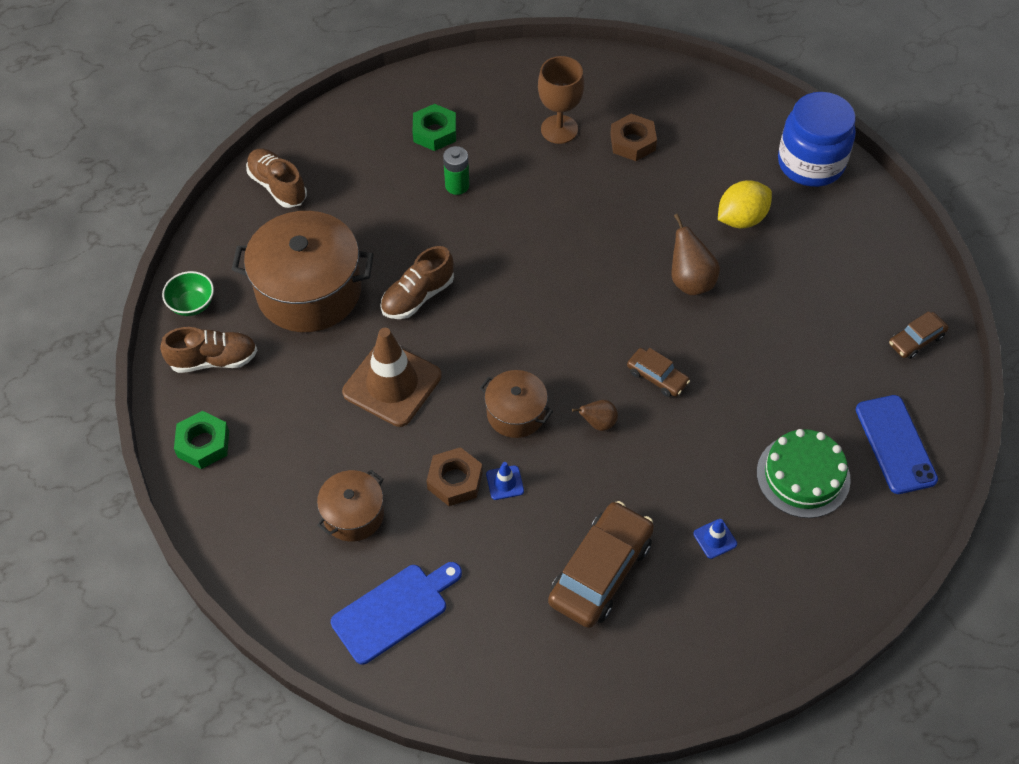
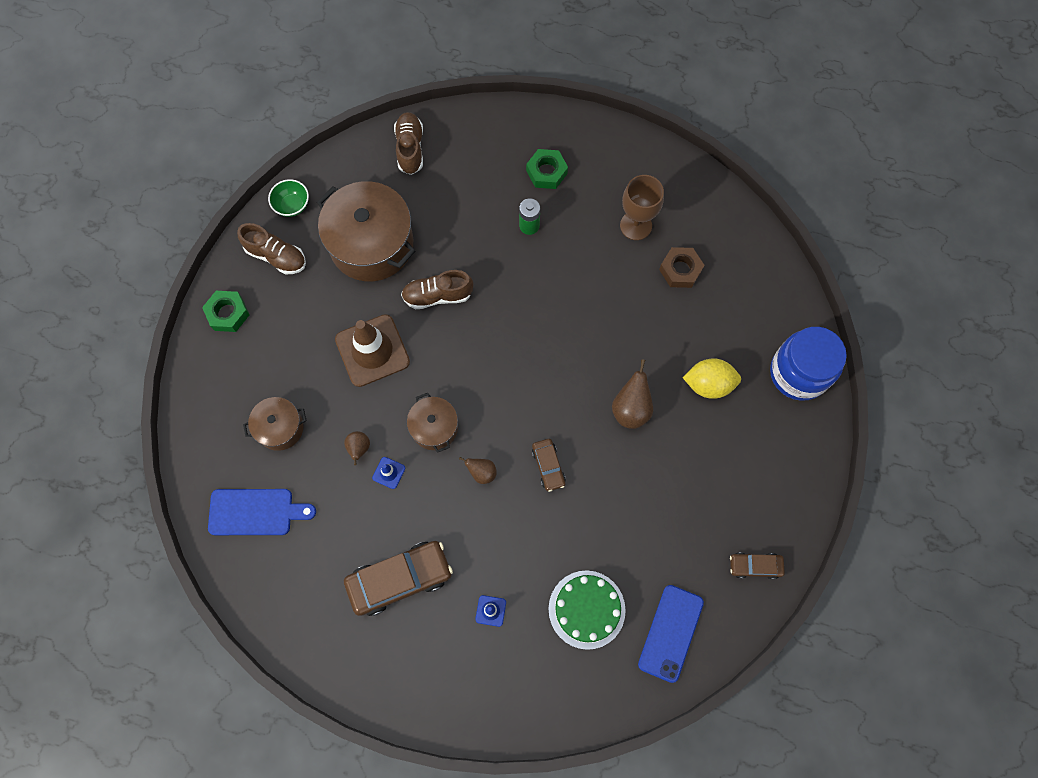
camera: 35 degrees right, 15 degrees up
brown nut [427,447,483,506] -> brown pear [344,431,370,465]

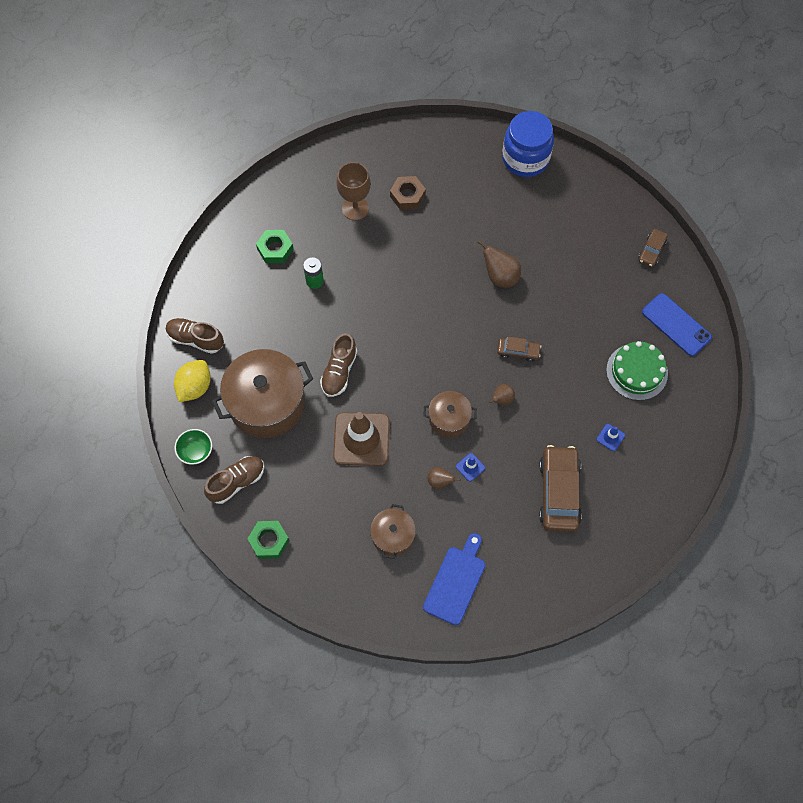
camera: 65 degrees left, 5 degrees down
yellow lemon [683,358,741,399] -> yellow lemon moved to [174,360,211,402]

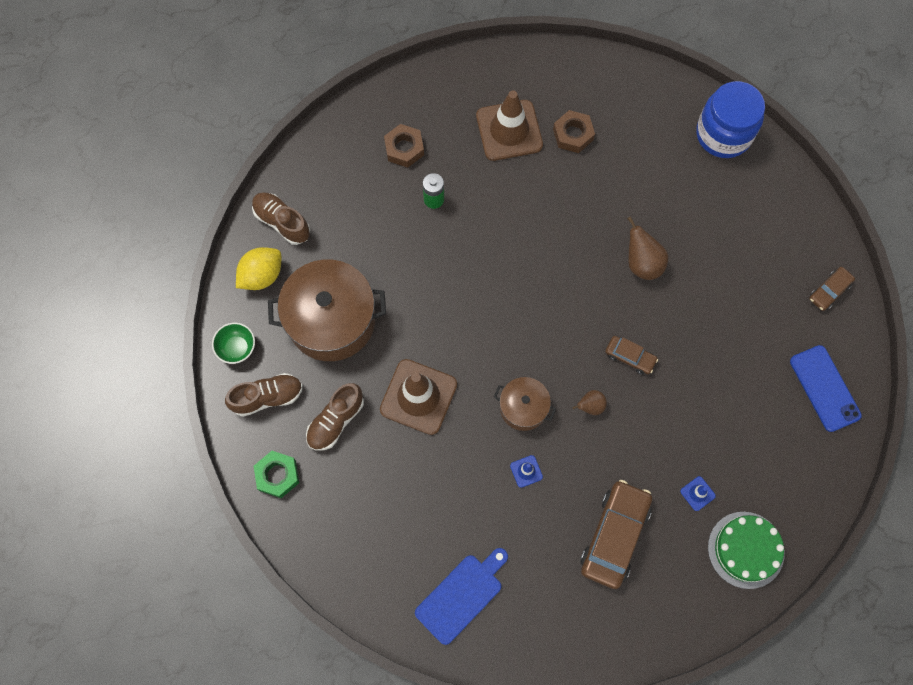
camera: 20 degrees right, 5 degrees up
green nut [256,230,294,263] -> brown nut [384,124,424,168]
brown shoe [320,333,357,397] -> brown shoe moved to [306,383,364,450]
brown goblet [337,162,371,220] -> brown traffic cone [476,91,543,161]
brown pot [370,504,416,559] -> none
brown pear [427,467,461,489] -> none
green cake [606,341,668,400] -> green cake moved to [708,512,785,589]

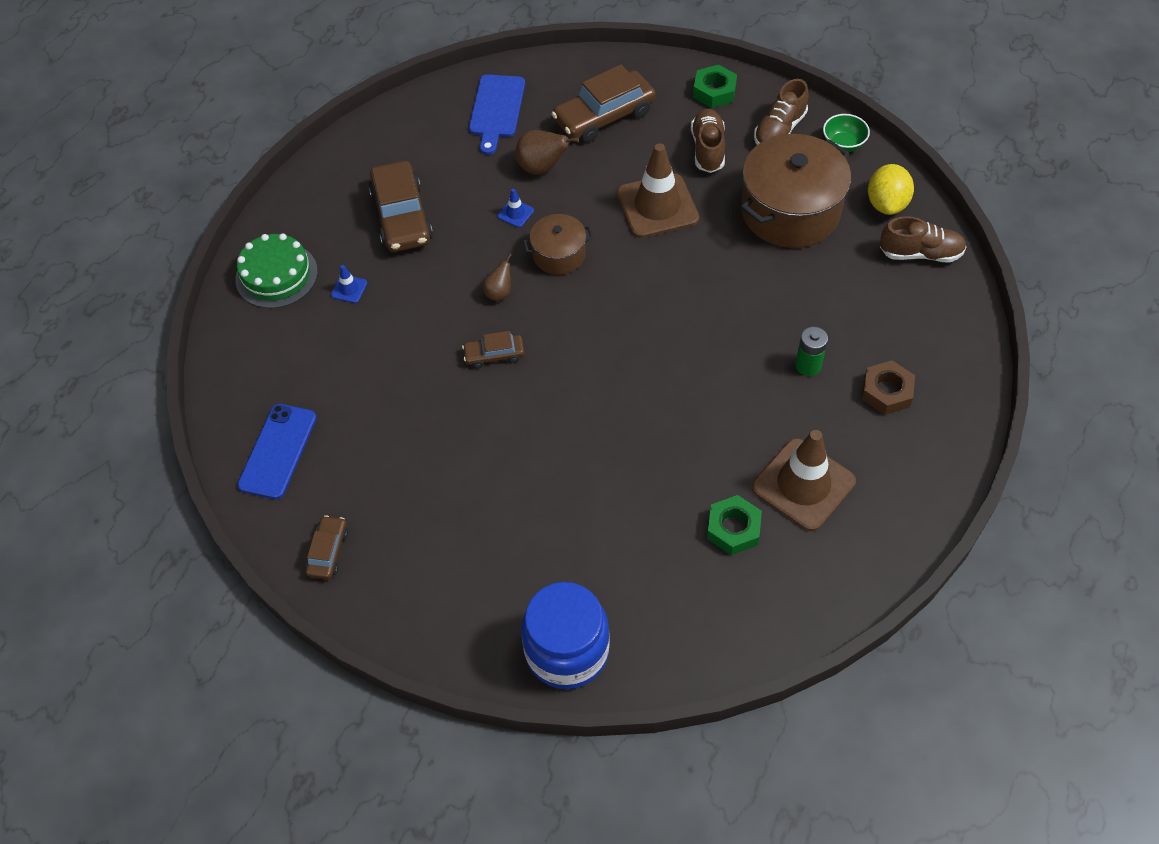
camera: 145 degrees right, 15 degrees down
brown nut [553,110,595,153] -> green nut [707,495,762,555]
brown pear [627,216,668,280] -> brown pear moved to [515,130,579,175]
blue phone [790,345,862,432] -> blue phone turned 75 degrees clockwise [237,404,317,499]
none -> brown car [552,65,656,143]

